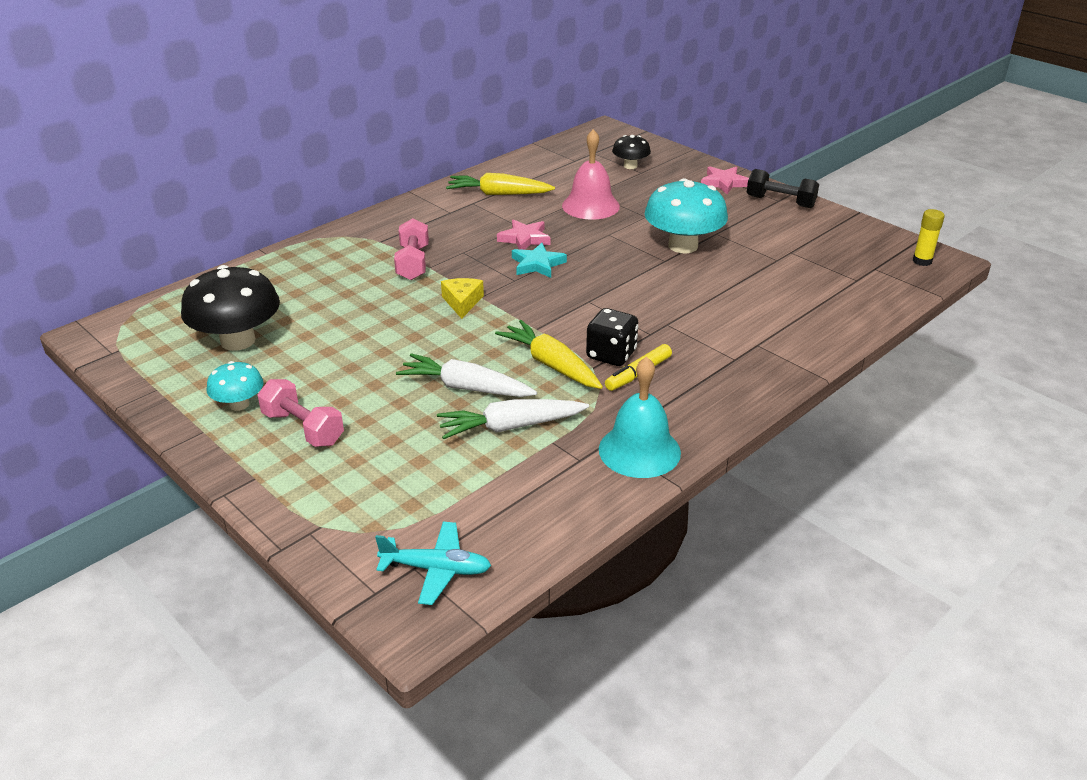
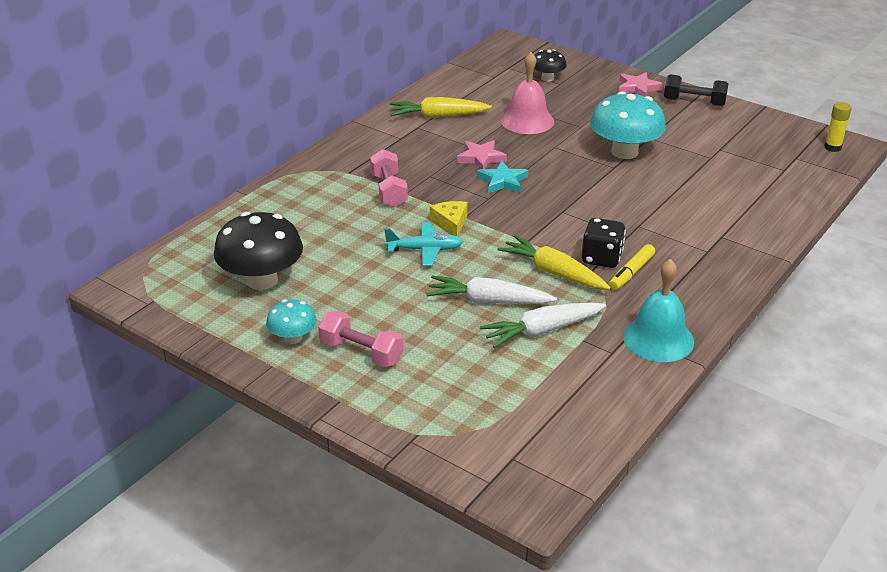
camera: 10 degrees left, 0 degrees up
turquoise plane [375,521,491,605] -> turquoise plane moved to [384,222,463,266]

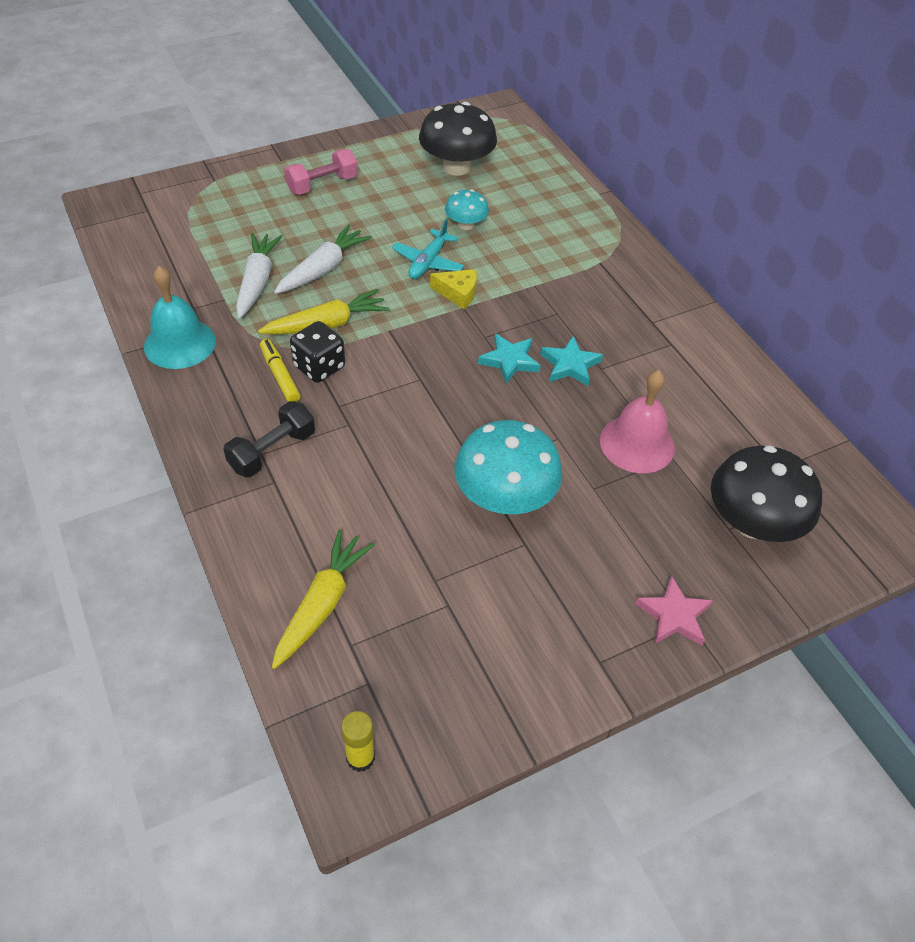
camera: 115 degrees right, 15 degrees up
turquoise mushroom [266,300,317,344] -> turquoise mushroom moved to [445,189,489,230]
pink dumbbell [370,149,408,207] -> none
yellow carrot [390,97,492,118] -> yellow carrot moved to [272,529,375,669]
pink star [457,140,507,169] -> turquoise star [540,336,603,386]
black mushroom [534,49,567,82] -> black mushroom [711,445,822,542], size x1.86
black dumbbell [664,74,728,106] -> black dumbbell moved to [223,401,315,477]

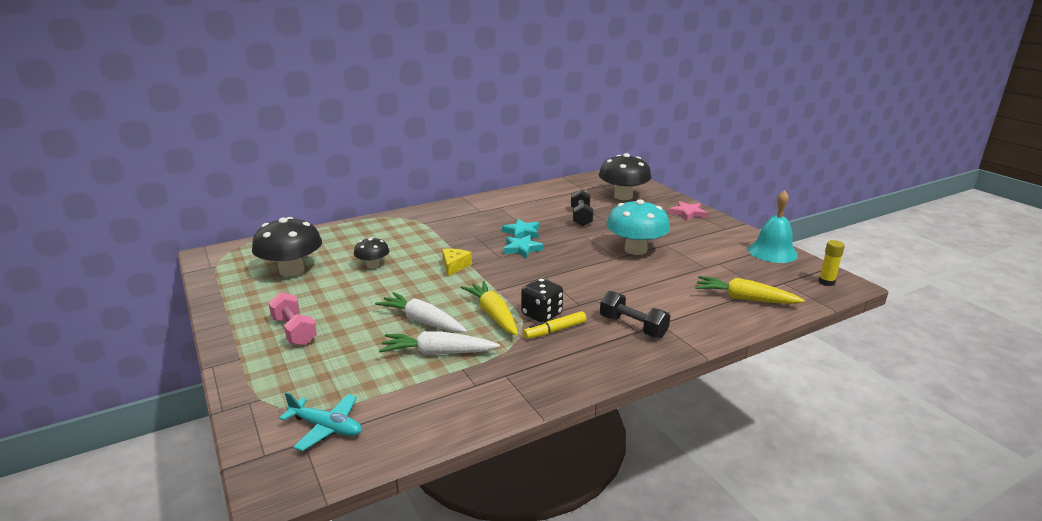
camera: 90 degrees left, 25 degrees down
turquoise bell [144,266,216,369] -> turquoise bell moved to [748,190,798,263]
turquoise plane [392,218,464,279] -> turquoise plane moved to [279,392,362,451]
turquoise mushroom [445,189,489,230] -> black mushroom [354,237,389,268]
pink bell [600,370,675,473] -> black dumbbell [571,189,593,226]

